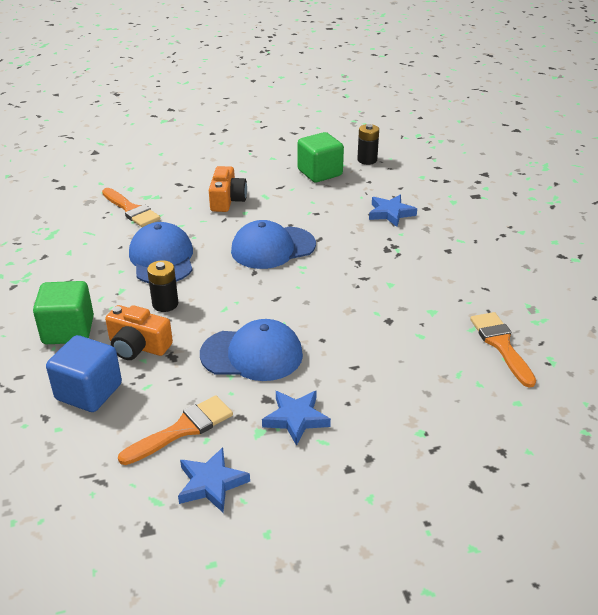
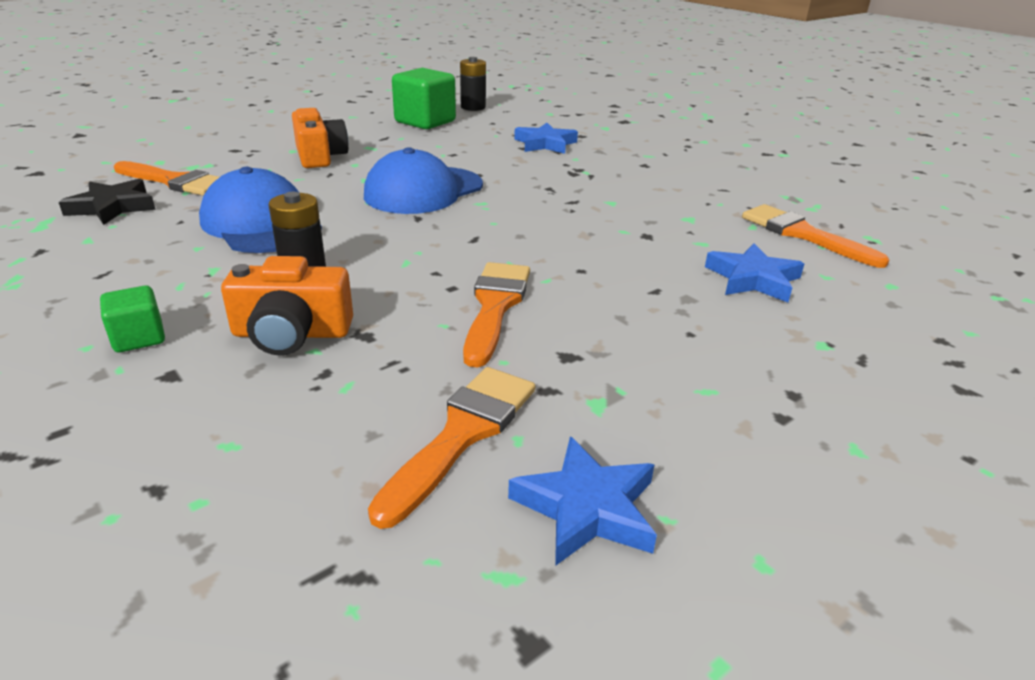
camera: 25 degrees left, 5 degrees down
green cube [33,281,94,344] -> green cube [100,285,165,352], size x0.52
blue cube [46,335,122,412] -> none
blue cap [200,319,303,381] -> orange brush [463,262,530,368]
blue star [262,391,331,446] -> blue star moved to [705,243,804,302]
none -> black star [59,179,156,225]

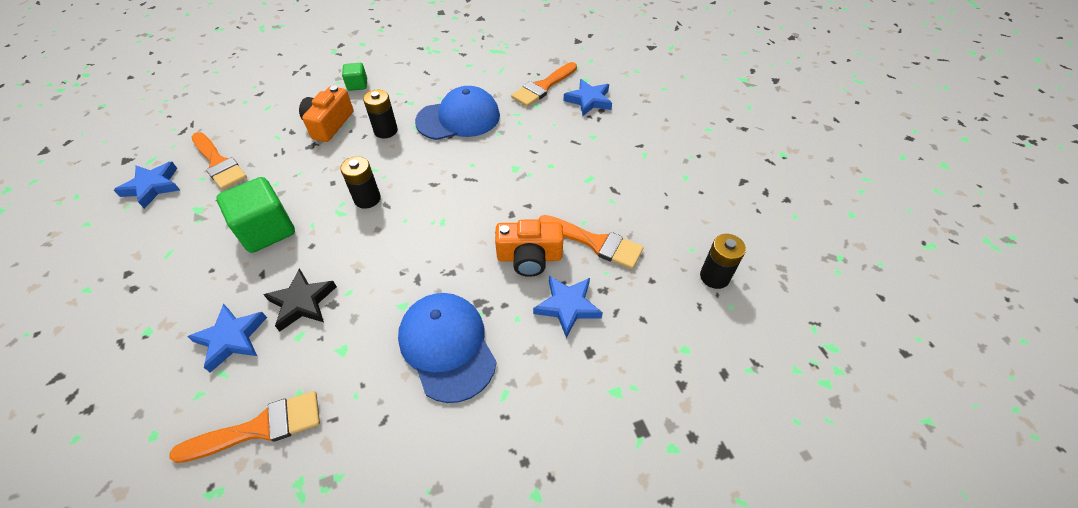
camera: 110 degrees right, 20 degrees up
black star [59,179,156,225] -> black star moved to [263,269,337,332]
orange camera [292,108,348,168] -> orange camera moved to [495,219,563,277]
blue cap [364,147,483,214] -> blue cap moved to [398,293,497,403]
green cube [392,68,456,129] -> green cube moved to [216,177,295,253]
orange brush [463,262,530,368] -> orange brush moved to [538,215,644,269]
none -> black battery [340,156,381,209]
none -> blue star [563,79,612,116]

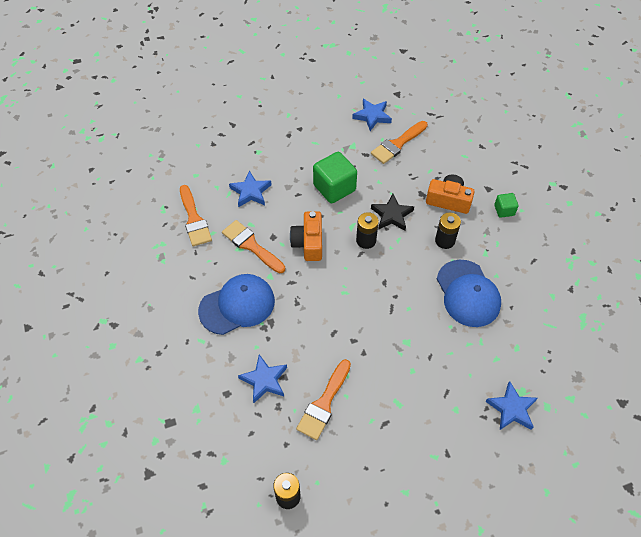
camera: 90 degrees right, 5 degrees up
black star [263,269,337,332] -> black star moved to [371,194,414,231]
orange camera [495,219,563,277] -> orange camera moved to [290,211,322,261]
orange brush [511,62,577,107] -> orange brush moved to [222,220,285,273]

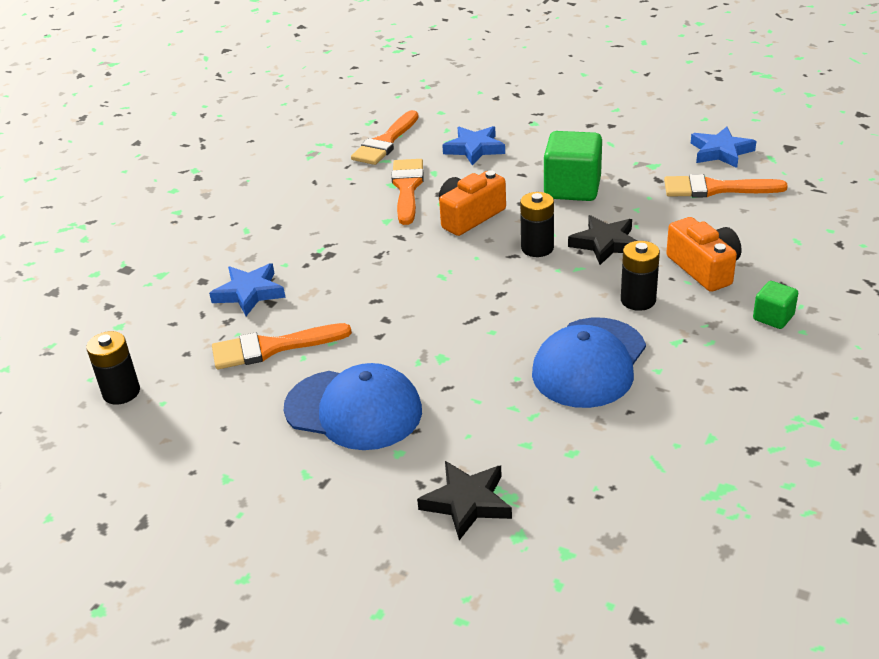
camera: 50 degrees right, 20 degrees down
blue cap [198,274,275,335] -> blue cap moved to [284,363,422,450]
blue star [486,381,538,430] -> black star [417,461,512,540]

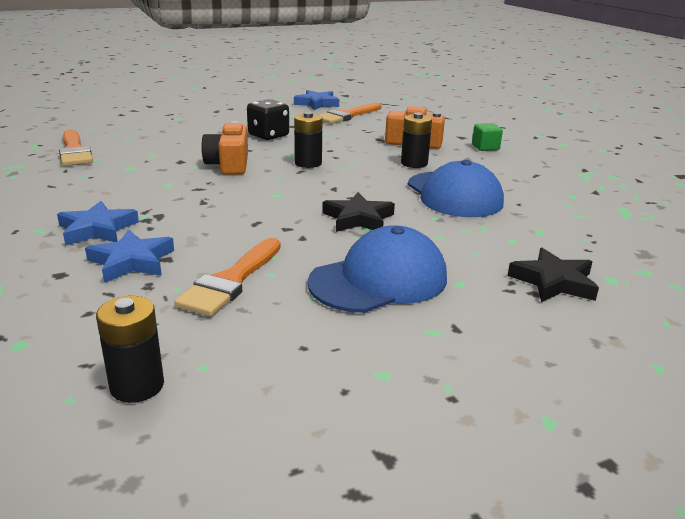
camera: 55 degrees left, 10 degrees down
orange brush [391,159,424,225] -> none
blue star [442,126,505,165] -> blue star moved to [57,201,139,246]
green cube [544,131,602,201] -> black dice [247,99,289,140]
black star [568,215,637,265] -> black star moved to [322,192,395,232]

